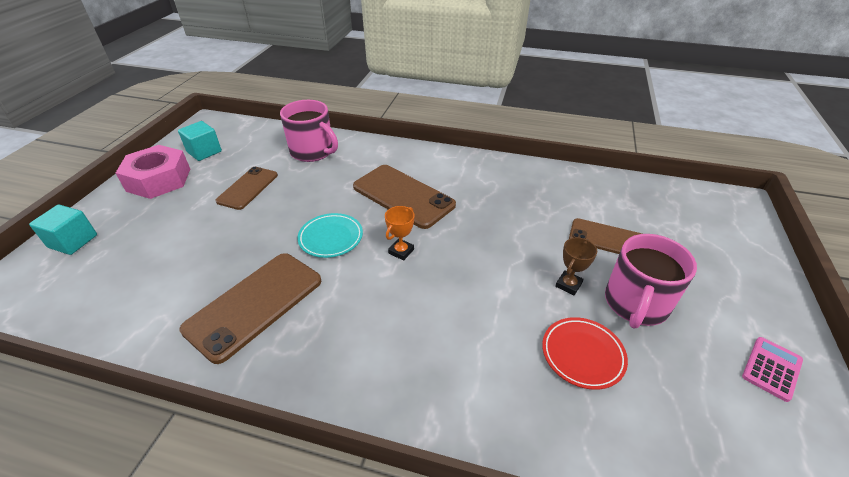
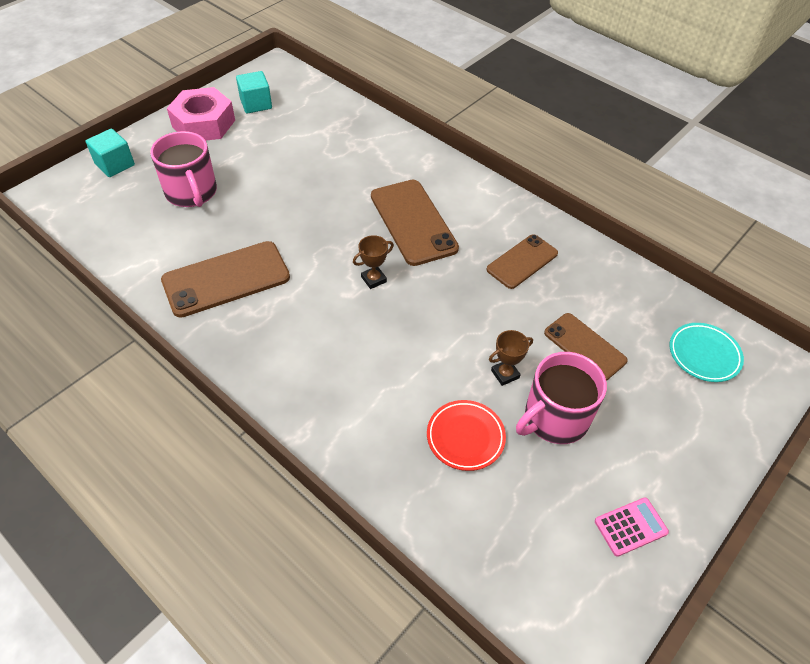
camera: 25 degrees right, 10 degrees up
brown phone [215,167,278,210] -> brown phone moved to [486,234,558,289]
pink mug [280,100,338,162] -> pink mug moved to [150,131,217,207]
turquoise plate [297,213,363,258] -> turquoise plate moved to [670,323,744,382]
orange trophy [385,206,414,261] -> brown trophy [353,235,394,289]

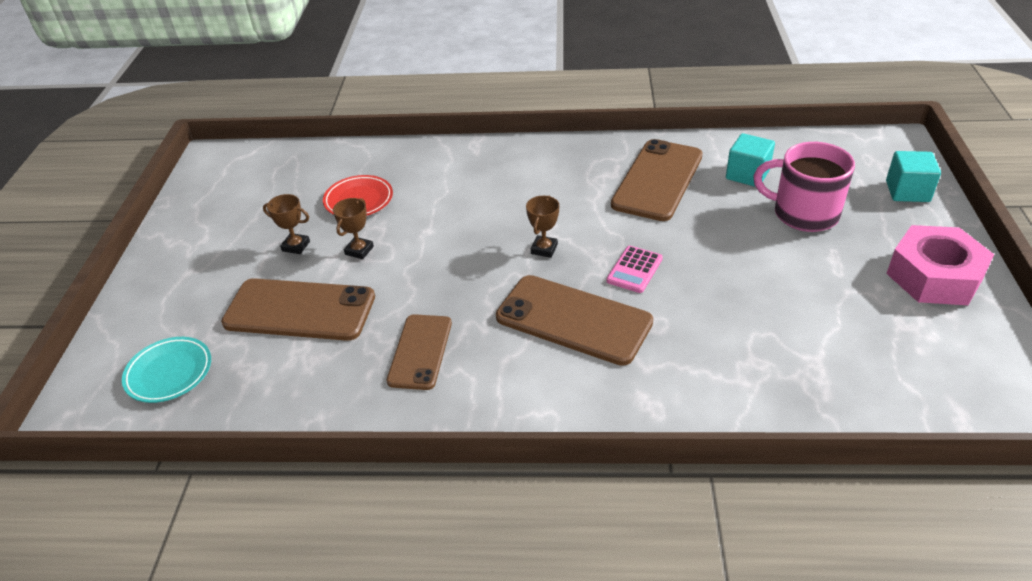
camera: 145 degrees right, 10 degrees down
turquoise cube [236,71,272,114] -> turquoise cube moved to [726,133,775,187]
pink mug [516,352,607,444] -> brown trophy [263,194,310,254]
brown phone [544,313,628,381] -> brown phone [221,278,375,341], size x1.57
pink calculator [595,497,669,557] -> pink calculator moved to [606,246,663,293]

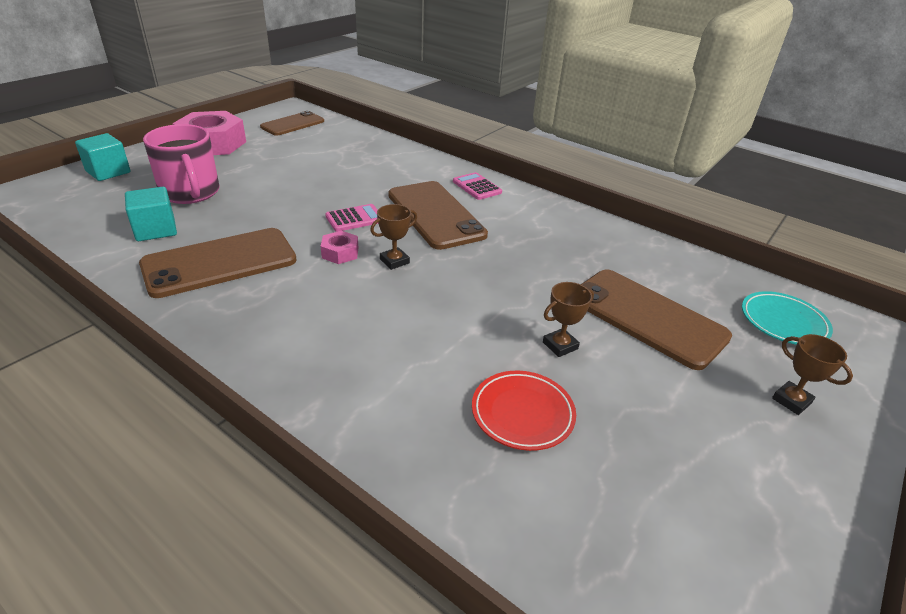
camera: 150 degrees left, 5 degrees down
brown trophy [263,194,310,254] -> brown trophy moved to [772,334,853,415]
brown phone [387,314,452,390] -> brown phone moved to [260,111,324,136]
none -> pink nut [321,231,358,264]
none -> pink calculator [453,172,502,200]

